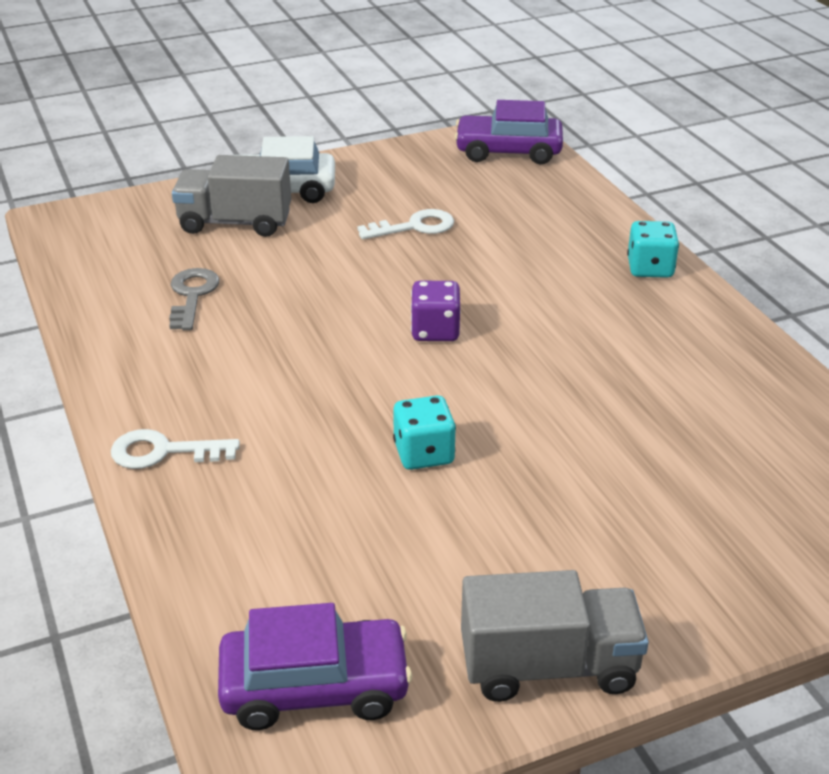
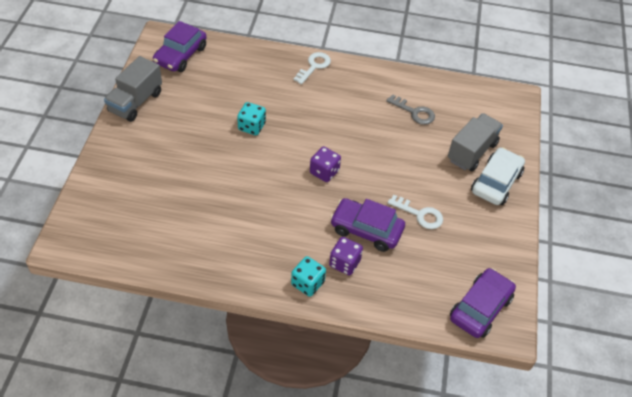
camera: 120 degrees right, 15 degrees up
white key [357,209,454,239] -> white key turned 75 degrees counterclockwise [388,195,443,229]
none -> purple dice [329,237,363,275]
none -> purple car [330,198,405,252]

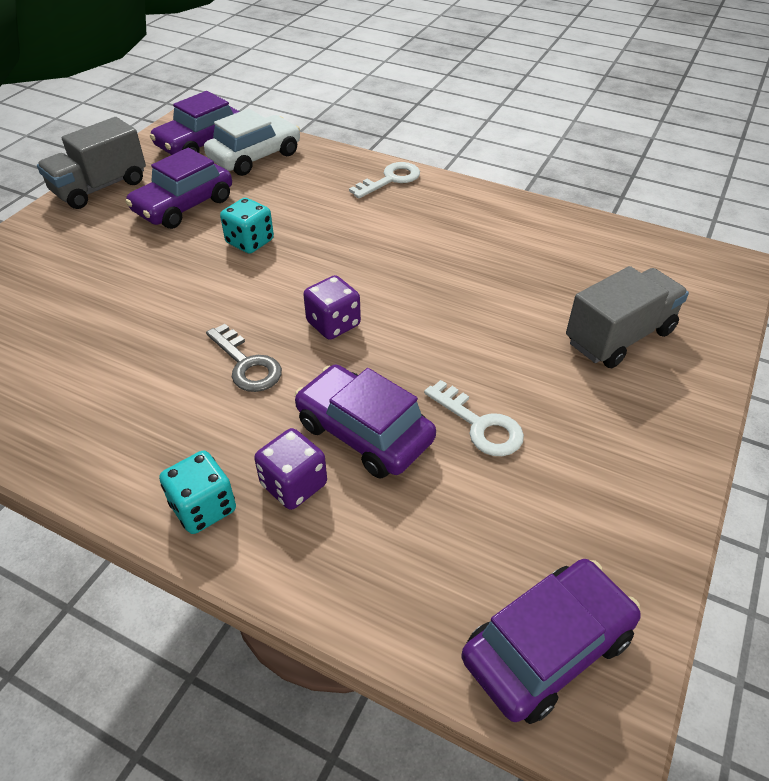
camera: 20 degrees right, 5 degrees down
grey key [386,94,435,125] -> grey key moved to [206,324,282,392]
white car [471,147,525,205] -> white car moved to [204,109,300,176]
none -> purple car [125,148,232,229]

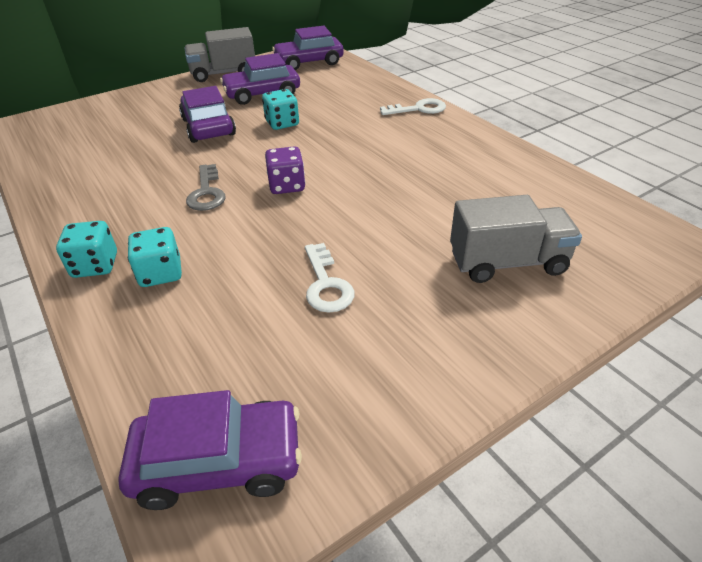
camera: 30 degrees right, 5 degrees down
white car [204,109,300,176] -> none
purple dice [254,428,327,510] -> turquoise dice [128,227,182,287]
purple car [295,365,436,479] -> purple car moved to [179,86,236,143]

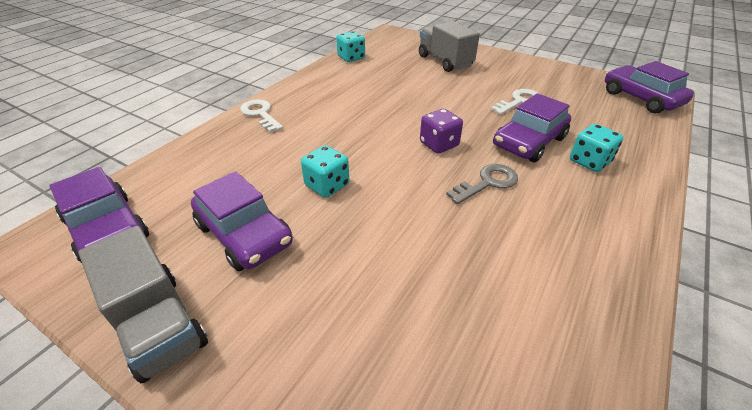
camera: 115 degrees left, 0 degrees up
turquoise dice [56,221,117,278] -> turquoise dice moved to [336,31,365,62]
purple car [179,86,236,143] -> purple car moved to [493,93,571,163]

